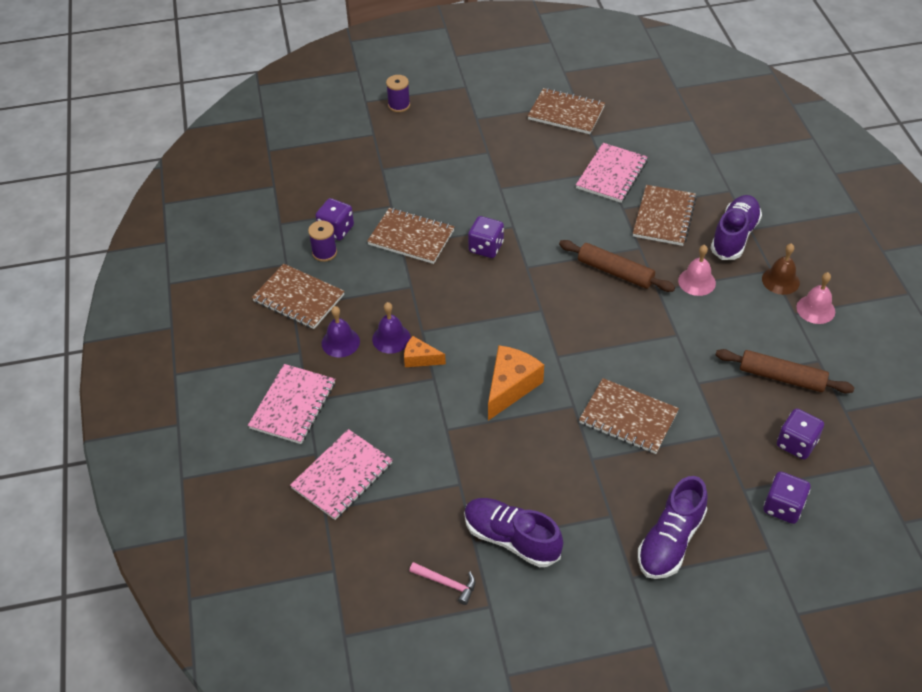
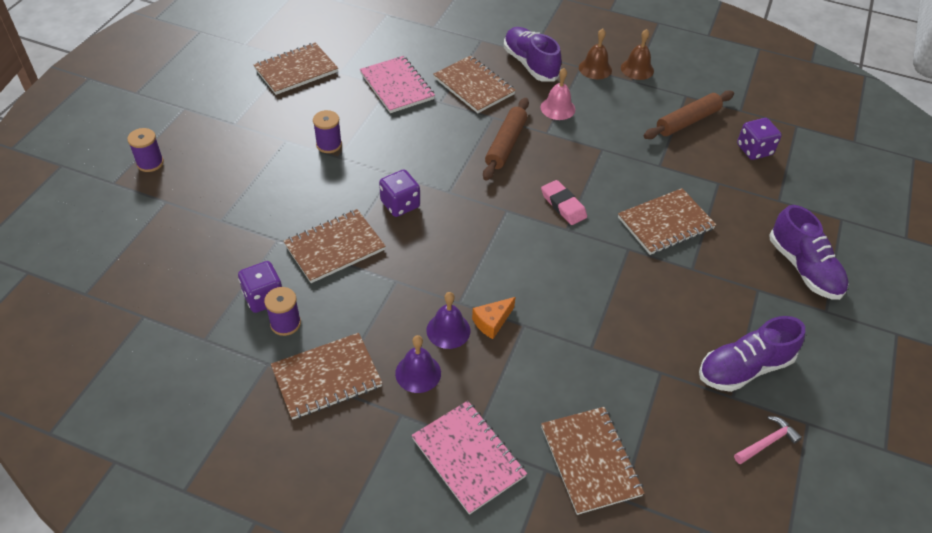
camera: 60 degrees left, 0 degrees up
pink notebook [290,429,393,520] -> brown notebook [541,407,644,515]
orange cheese [488,345,544,421] -> none
brown rolling pin [559,240,675,292] -> brown rolling pin turned 45 degrees counterclockwise [483,98,529,181]
purple dice [764,471,810,524] -> none
pink bell [796,272,835,324] -> brown bell [621,29,654,80]
none -> purple spool [313,110,342,153]
none -> pink eraser [541,180,587,225]

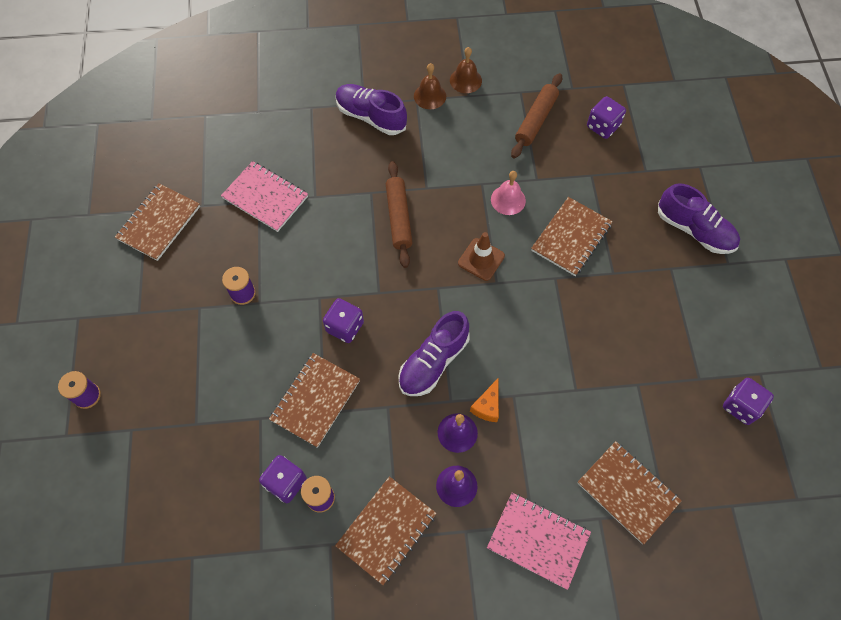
camera: 25 degrees left, 15 degrees up
brown notebook [433,56,516,113] -> none
pink bell [541,68,575,120] -> pink bell moved to [491,171,526,215]
pink eraser [541,180,587,225] -> brown traffic cone [458,232,505,281]
purple shoe [699,316,805,392] -> purple shoe moved to [398,311,470,396]
pink hammer [734,416,802,464] -> purple dice [723,378,774,425]

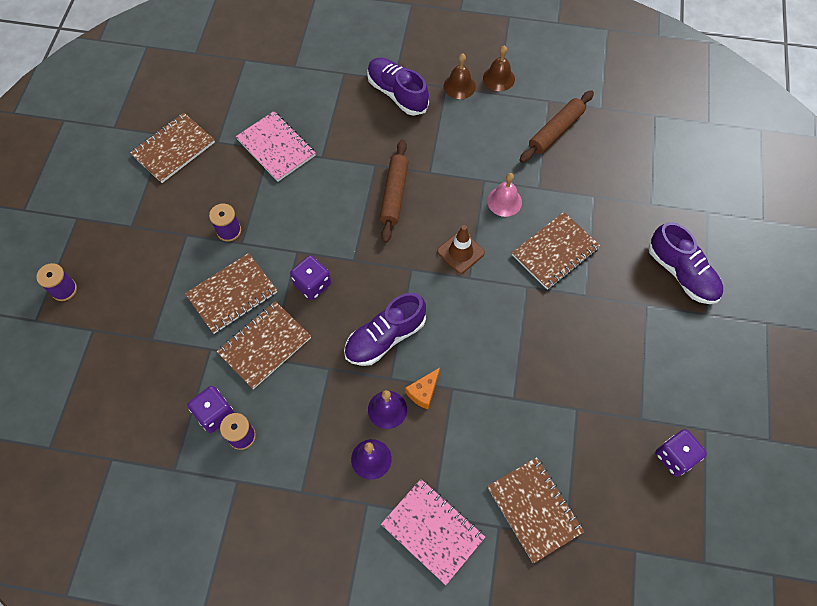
camera: 15 degrees right, 0 degrees up
brown notebook [335,476,437,585] -> brown notebook moved to [185,253,277,334]
purple dice [587,96,626,139] -> none

